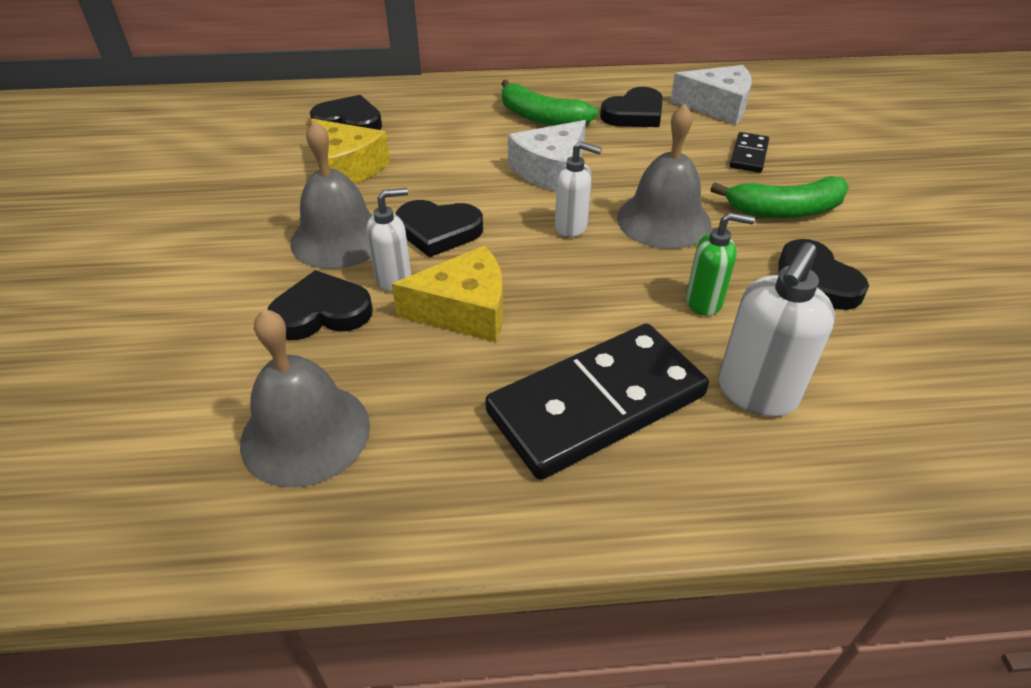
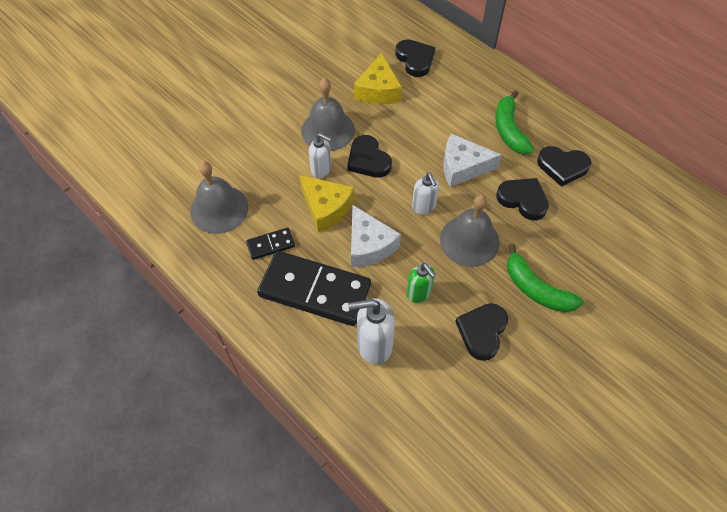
camera: 50 degrees right, 15 degrees up
black heart [267,270,373,340] -> black heart moved to [496,178,549,220]
white cheese [670,65,752,125] -> white cheese moved to [351,205,401,267]
black domino [730,132,769,173] -> black domino moved to [246,228,295,260]

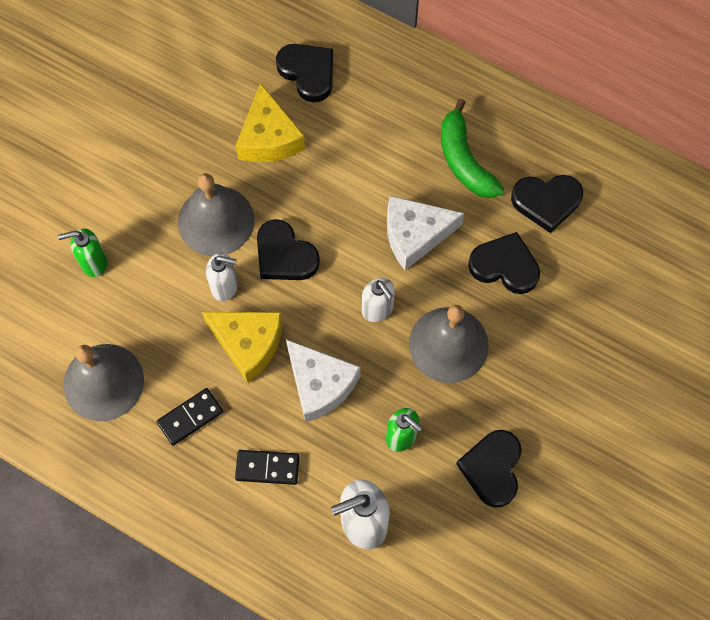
camera: 15 degrees left, 10 degrees up
black domino [257,251,371,326] -> black domino [235,450,300,485], size x0.45
green banana [507,244,583,313] -> none
none -> green soap dispenser [58,229,107,277]

